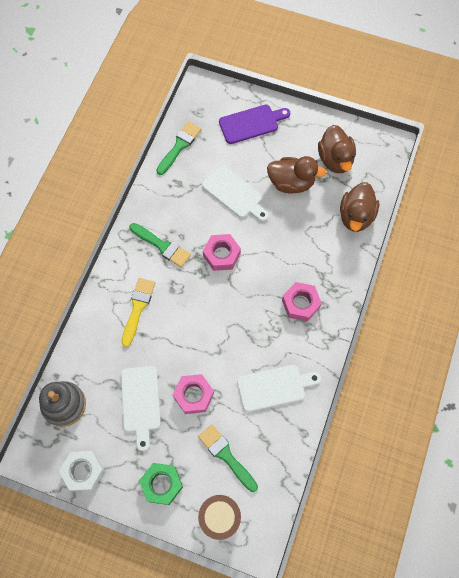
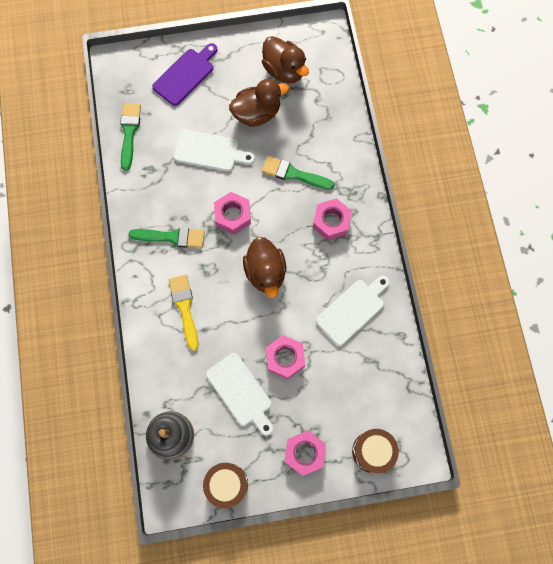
camera: 30 degrees left, 5 degrees up
white nut [59,451,105,491] -> brown drum [203,463,248,508]
green nut [139,463,183,505] -> pink nut [285,431,326,476]
green brush [198,424,258,492] -> green brush moved to [262,156,334,190]
brown duck [340,182,379,232] -> brown duck moved to [243,237,286,298]

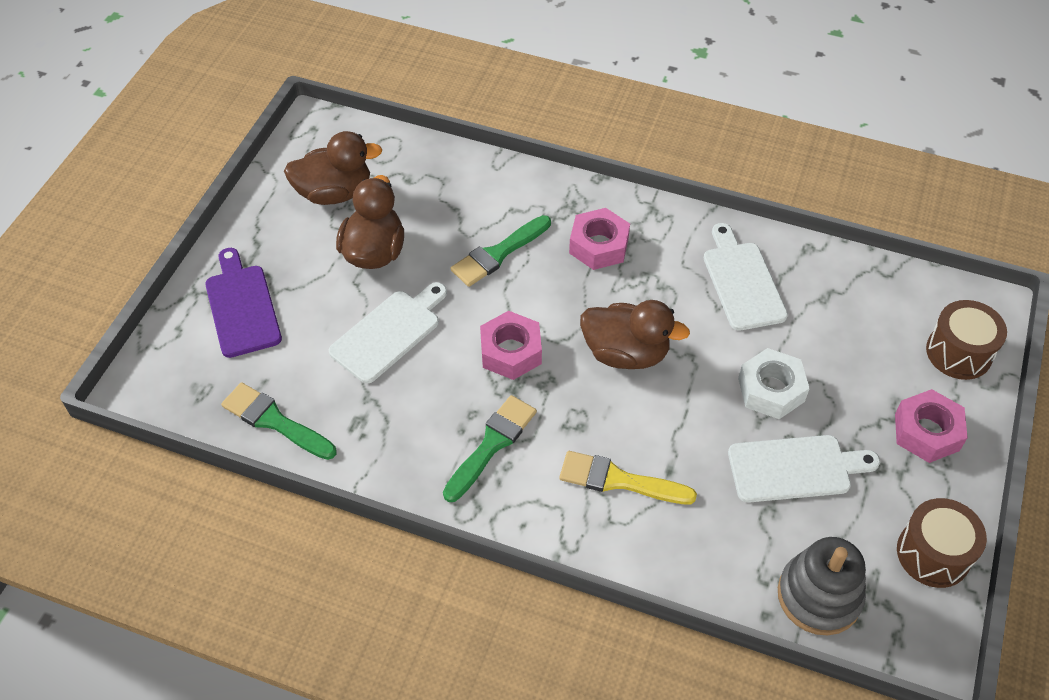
camera: 60 degrees left, 20 degrees down
pink nut [266,335,305,379] -> white nut [738,348,810,419]

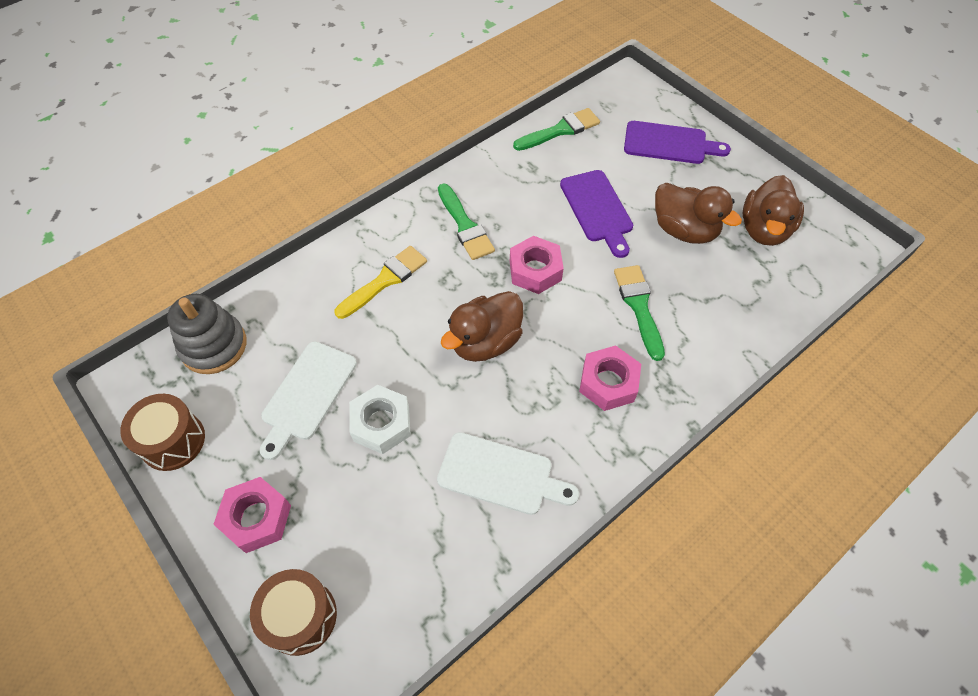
camera: 120 degrees right, 5 degrees up
white cutting board [329,282,447,383] -> purple cutting board [560,170,633,258]

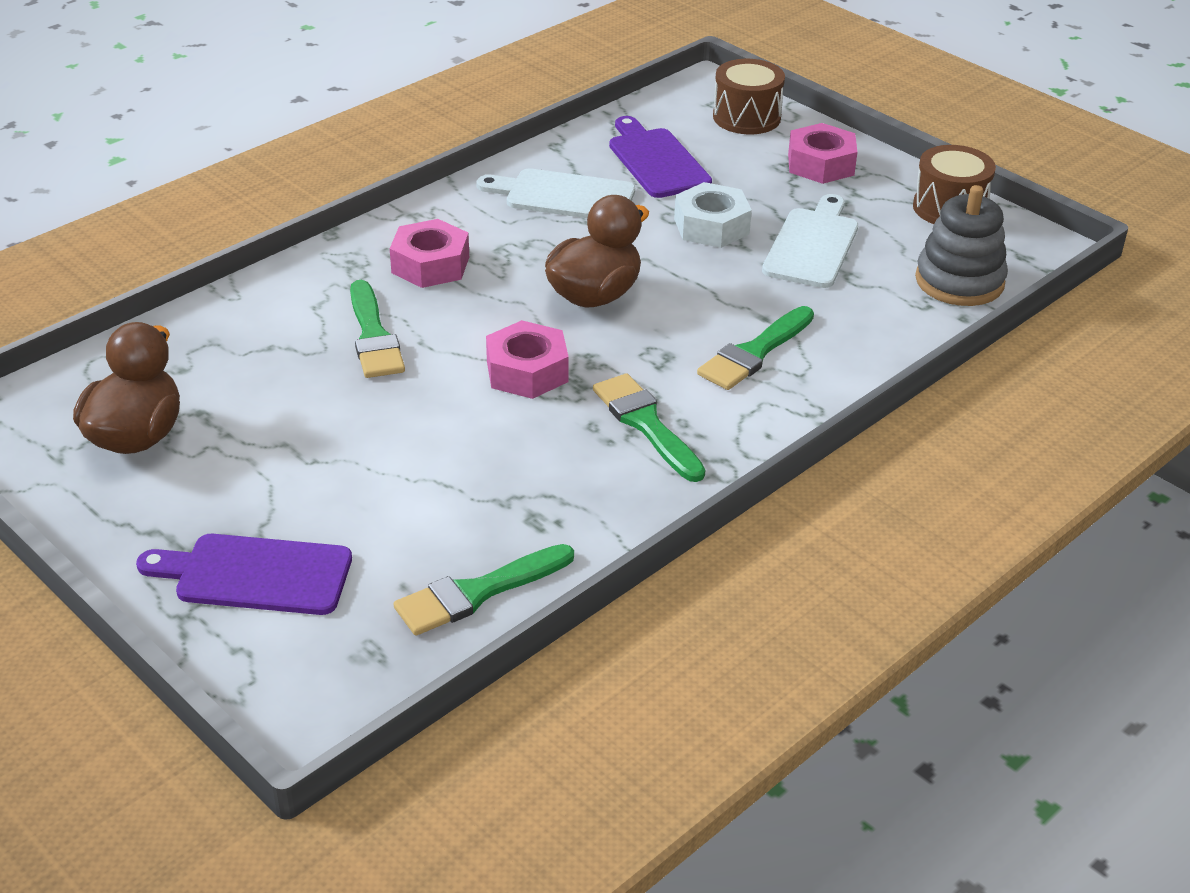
camera: 175 degrees right, 20 degrees down
yellow brush [335,246,427,319] -> green brush [697,306,814,390]
purple cutting board [560,170,633,258] -> purple cutting board moved to [609,116,712,198]
brown duck [655,183,742,244] -> none

